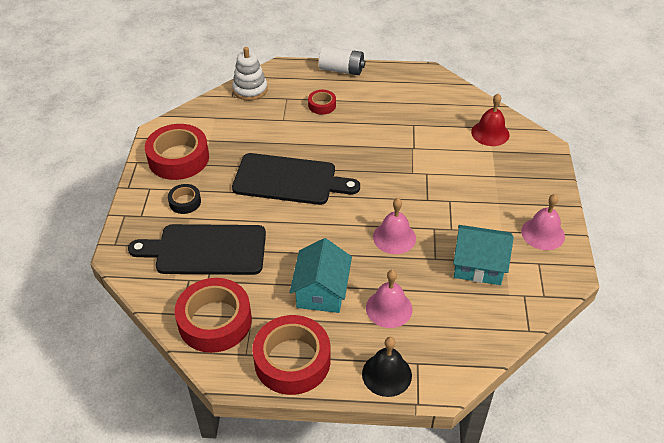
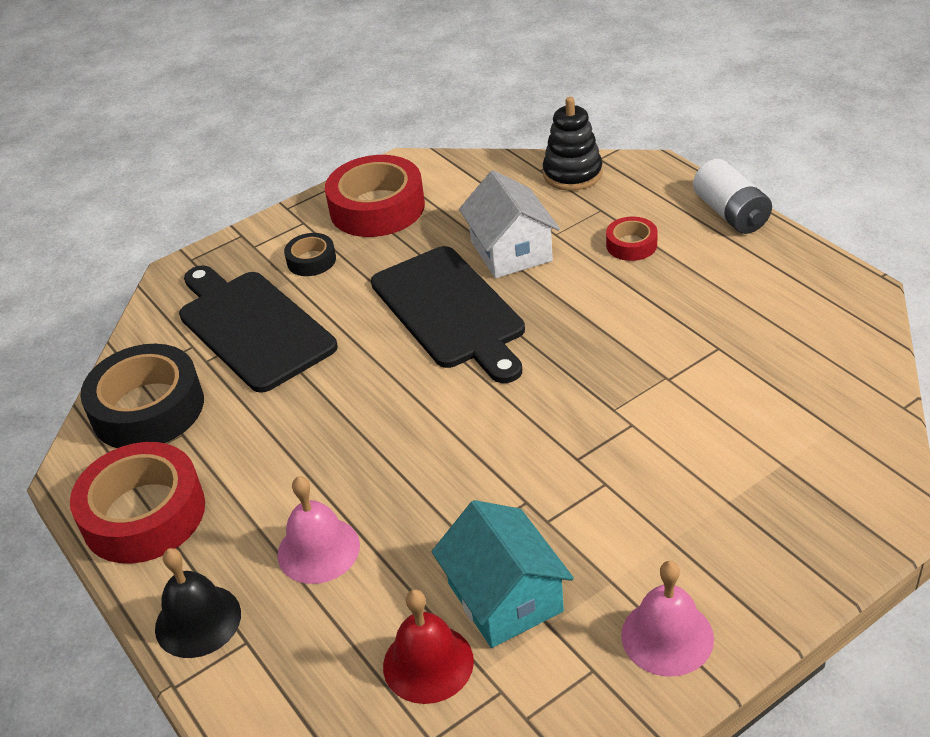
camera: 55 degrees right, 5 degrees down
red tape [175,278,252,353] -> black tape [80,344,204,448]
white stacking toy [232,47,268,101] -> black stacking toy [543,97,603,191]
turquoise house [289,238,352,313] -> none
pink bell [373,198,416,254] -> none
red bell [471,94,510,146] -> red bell moved to [383,589,474,704]
none -> white house [459,170,560,278]

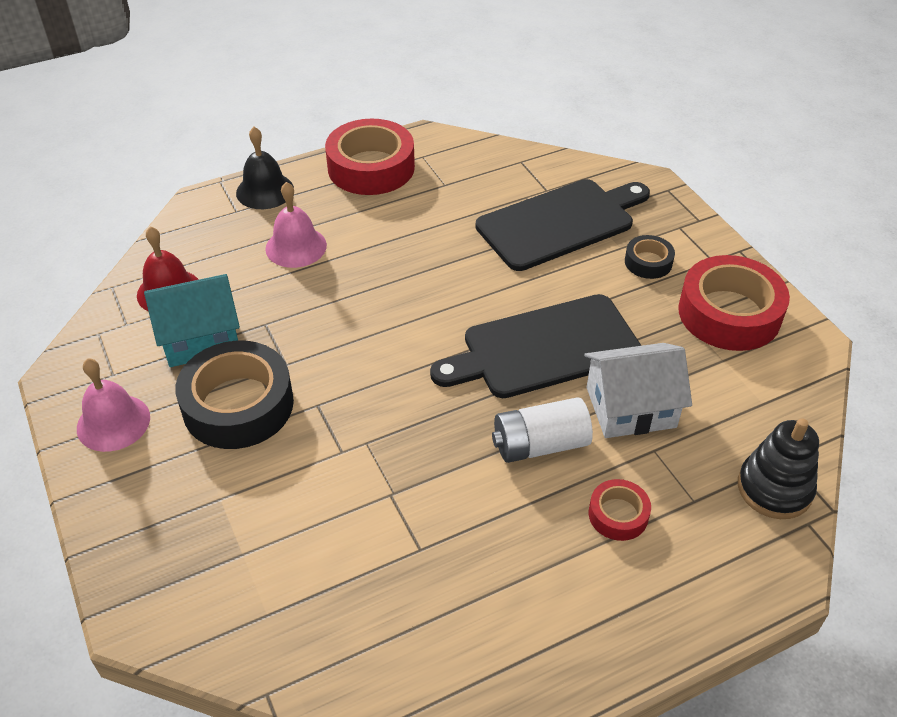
camera: 95 degrees right, 5 degrees up
black tape [80,344,204,448] -> black tape moved to [175,341,294,449]
white battery [693,159,772,234] -> white battery moved to [492,397,593,463]

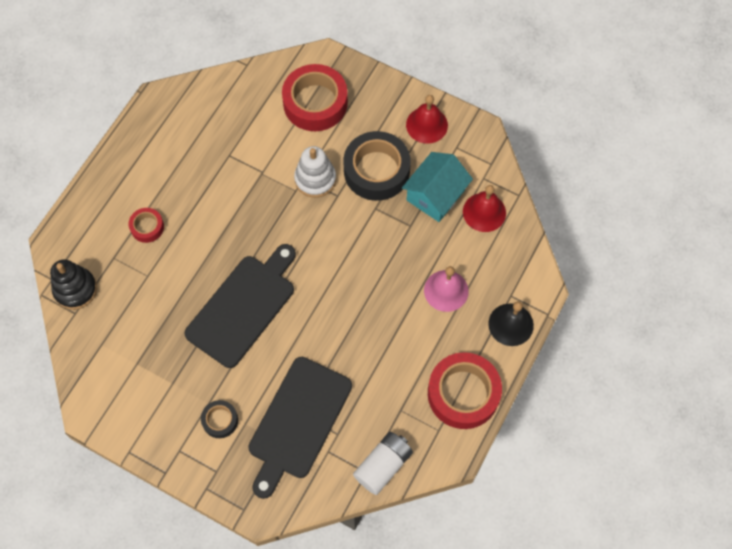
camera: 145 degrees right, 20 degrees up
pink bell [77,358,150,452] -> red bell [406,95,448,144]
white battery [492,397,593,463] -> white battery moved to [353,432,413,495]
white house [584,343,692,438] -> none
red tape [678,255,790,351] -> red tape moved to [282,64,348,131]
none -> white stacking toy [294,146,336,198]

